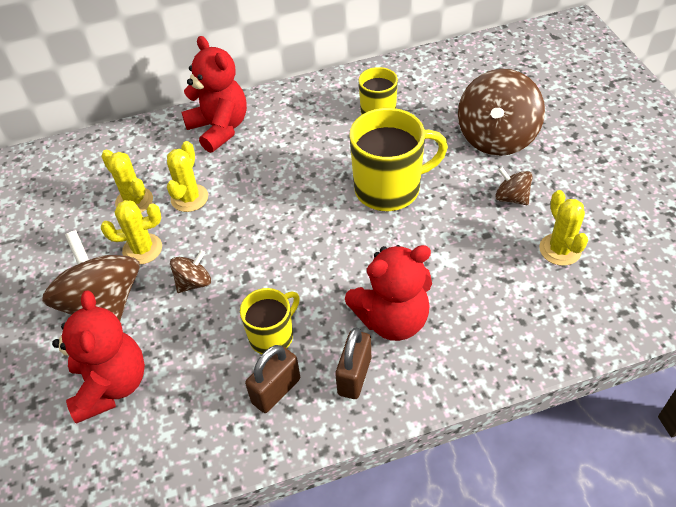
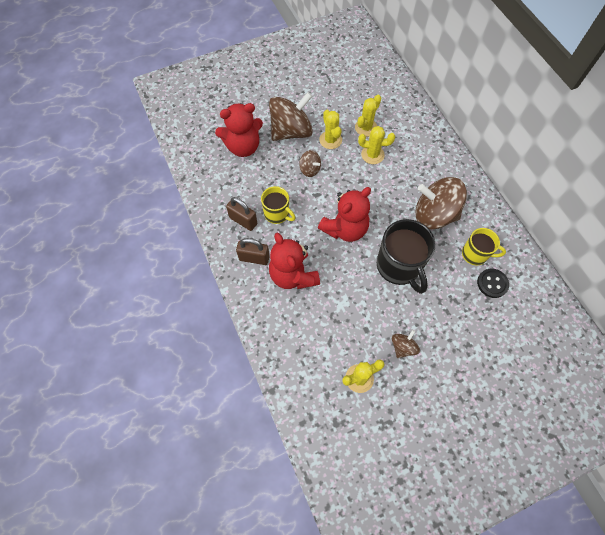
camera: 80 degrees right, 15 degrees up
red teddy bear [181,36,247,153] -> red teddy bear moved to [318,187,371,242]
yellow mug [349,108,448,211] -> black mug [377,219,435,294]
brown spinning top [458,69,545,156] -> brown spinning top moved to [415,177,467,230]
none -> black button [477,269,509,298]

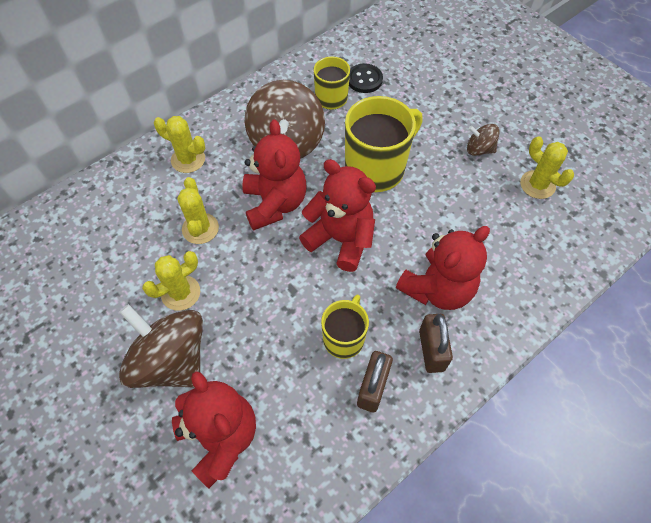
camera: 105 degrees left, 5 degrees down
brown spinning top [299,150,321,177] -> none
yellow cactus [355,94,381,137] -> yellow cactus moved to [154,116,205,173]
black mug [377,219,435,294] -> yellow mug [345,96,422,192]
none -> red teddy bear [242,119,306,231]

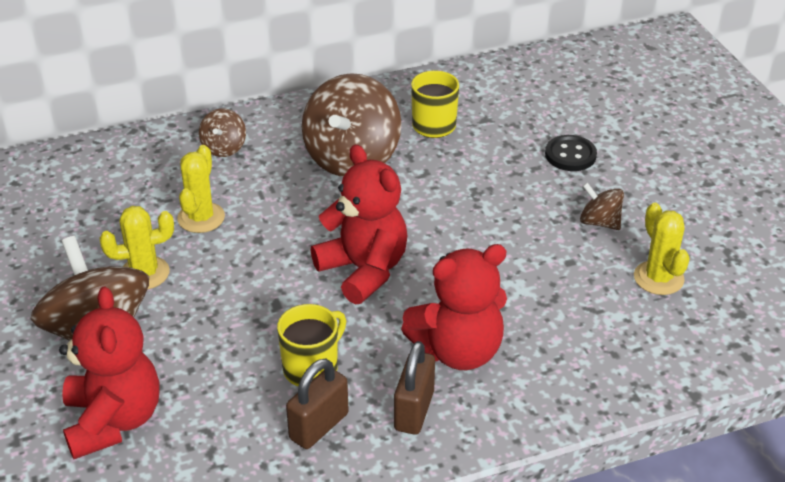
camera: 20 degrees right, 20 degrees down
yellow cactus [154,116,205,173] -> brown spinning top [199,108,246,157]
red teddy bear [242,119,306,231] -> none
yellow mug [345,96,422,192] -> none
black button [349,64,383,93] -> black button moved to [545,135,597,171]

